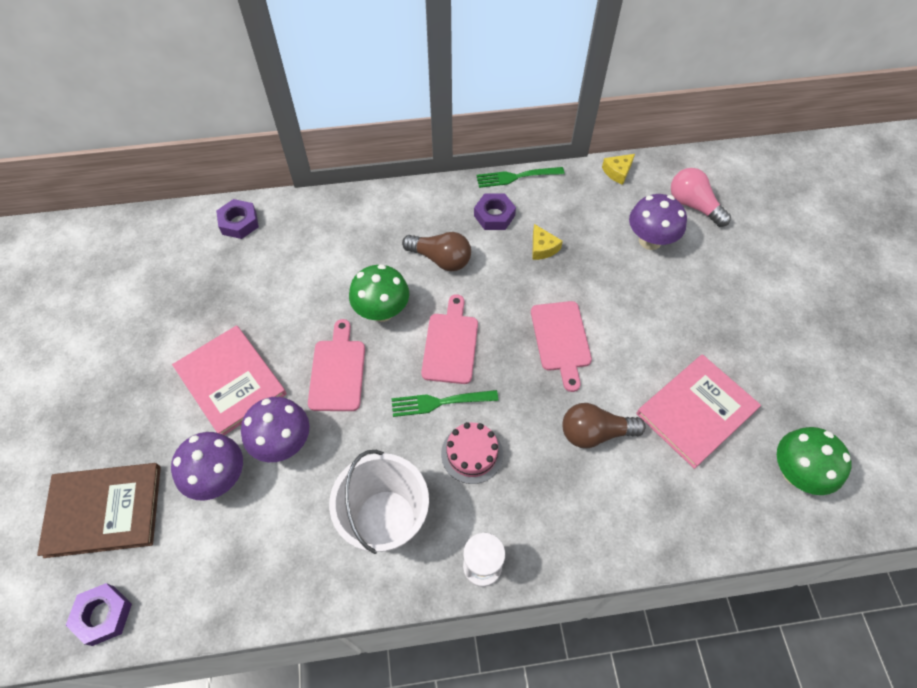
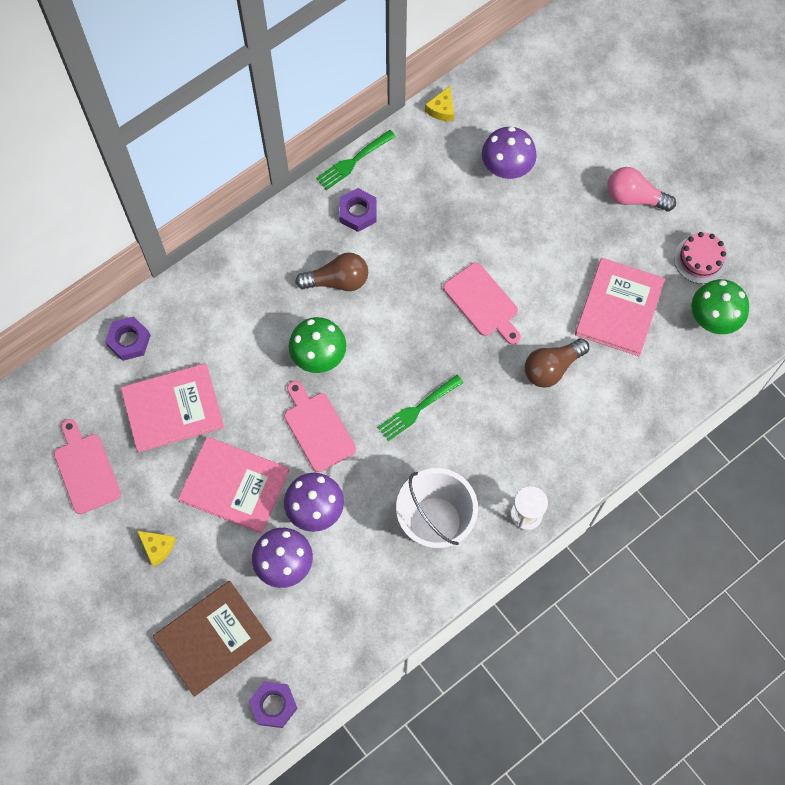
camera: 30 degrees left, 10 degrees up
pink cutting board [421,294,478,384] -> pink cutting board moved to [54,419,121,514]
pink cake [441,422,503,484] -> pink cake moved to [674,232,727,284]
yellow cheese [532,224,563,260] -> yellow cheese moved to [137,531,176,567]
pink light bulb [671,168,731,227] -> pink light bulb moved to [607,167,676,211]
none -> pink book [121,363,224,453]

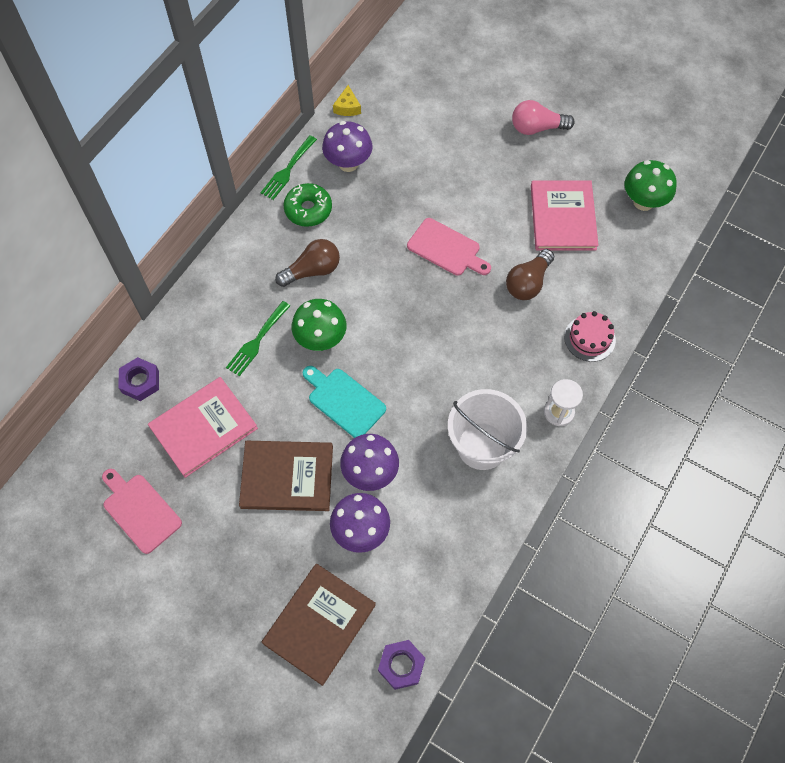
camera: 20 degrees left, 5 degrees down
yellow cheese [137,531,176,567] -> none
pink book [178,437,289,534] -> brown book [239,441,333,511]
pink cutting board [284,381,356,472] -> turquoise cutting board [303,366,386,438]
purple nut [339,188,376,232] -> green donut [283,183,332,227]
green fork [378,375,464,441] -> green fork moved to [226,301,290,376]
purple mushroom [482,127,537,179] -> purple mushroom moved to [322,121,373,172]
pink cake [674,232,727,284] -> pink cake moved to [564,311,616,362]

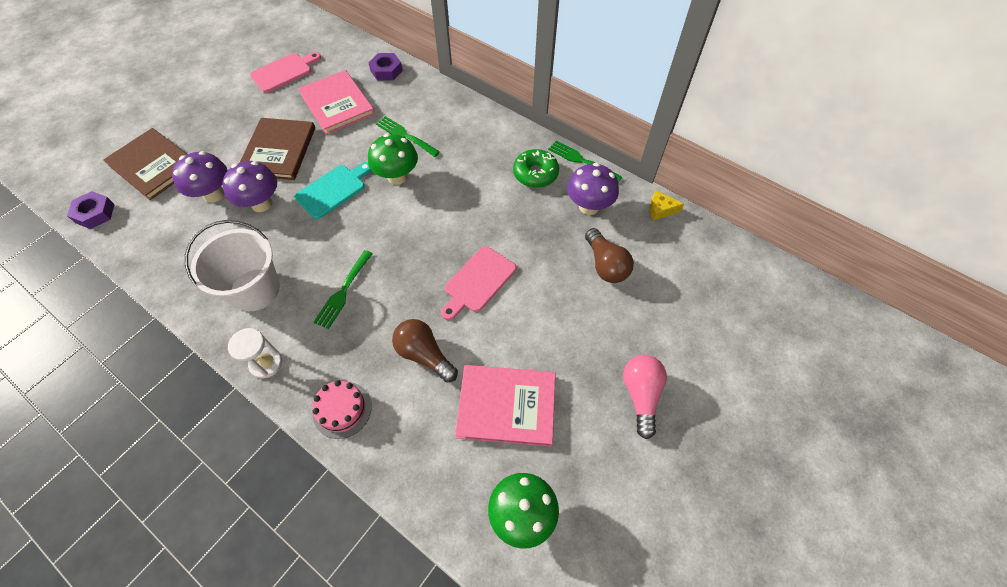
camera: 95 degrees right, 5 degrees down
brown light bulb [275,239,340,287] -> brown light bulb moved to [585,228,634,283]
none -> green fork [313,250,373,329]

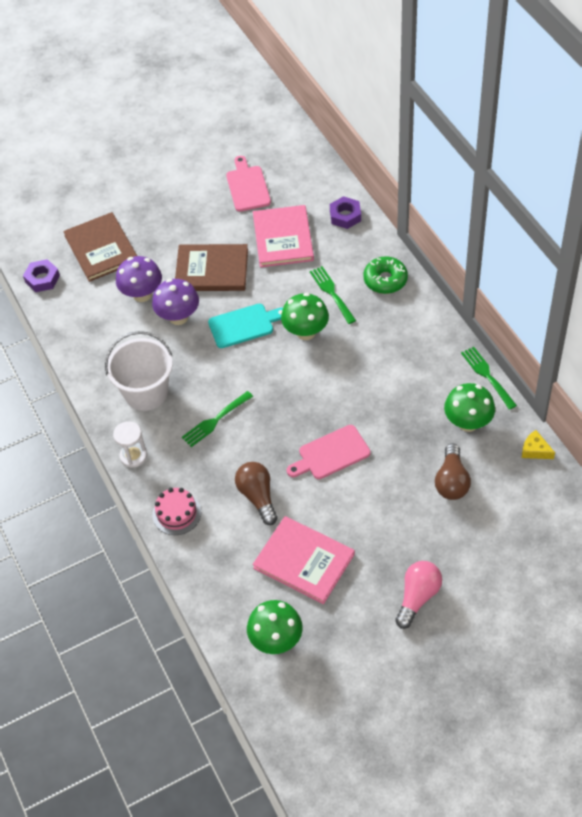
camera: 30 degrees right, 5 degrees down
brown book [240,118,315,180] -> brown book turned 60 degrees clockwise [175,244,248,291]
pink cutting board [250,52,321,93] -> pink cutting board turned 90 degrees counterclockwise [226,156,271,212]
green donut [513,149,559,188] -> green donut moved to [363,256,408,294]
purple mushroom [567,163,619,215] -> green mushroom [444,383,495,432]

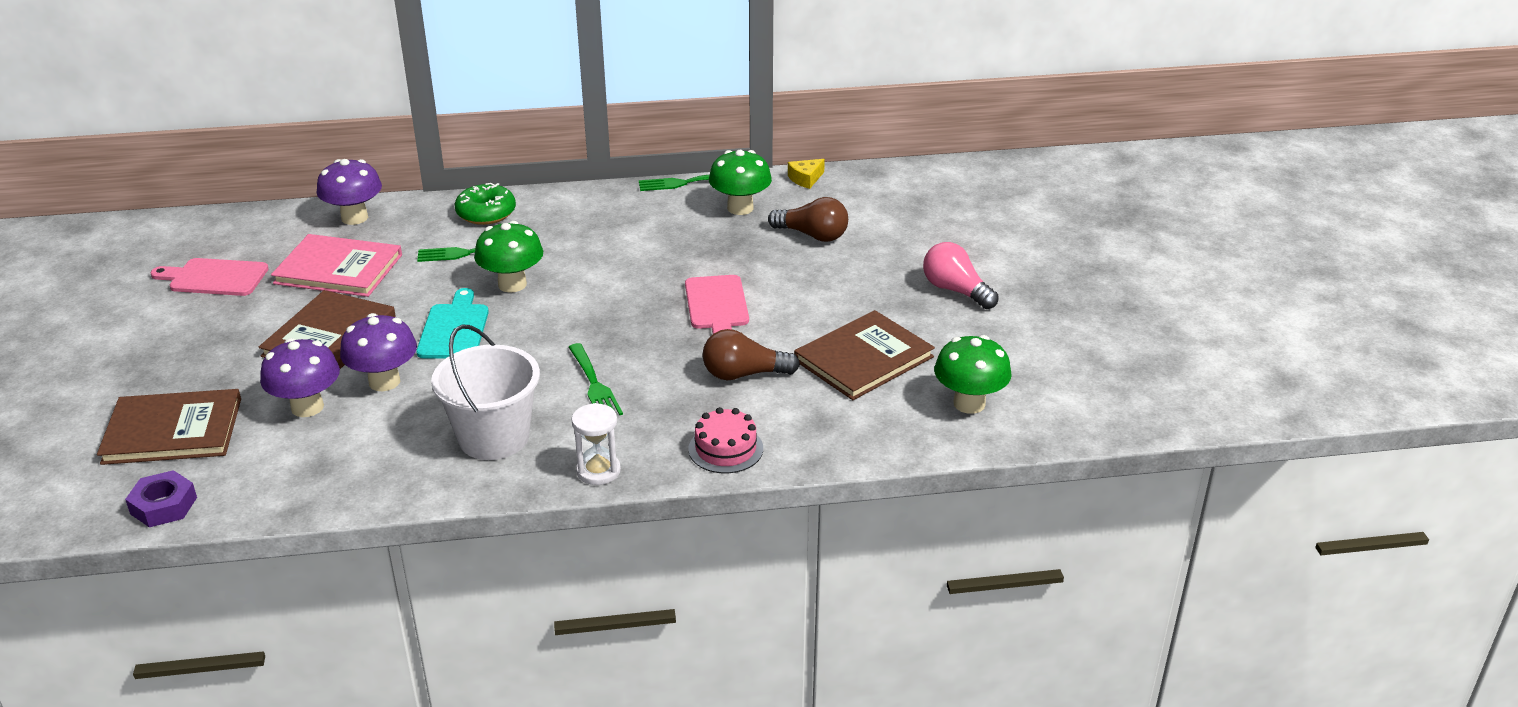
camera: 75 degrees left, 20 degrees down
pink book [252,516,355,604] -> brown book [794,310,935,400]
purple nut [330,196,361,229] -> purple mushroom [317,159,382,225]

